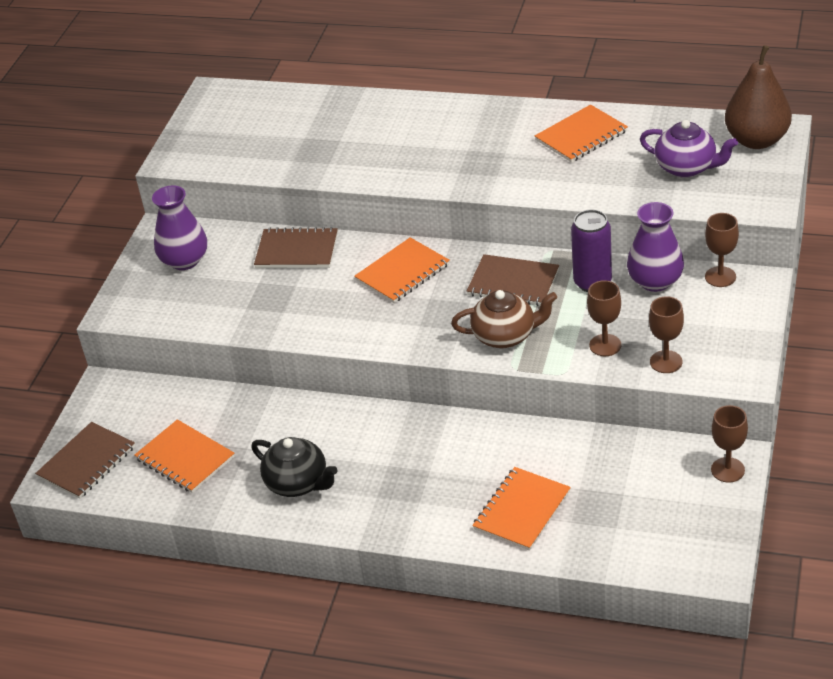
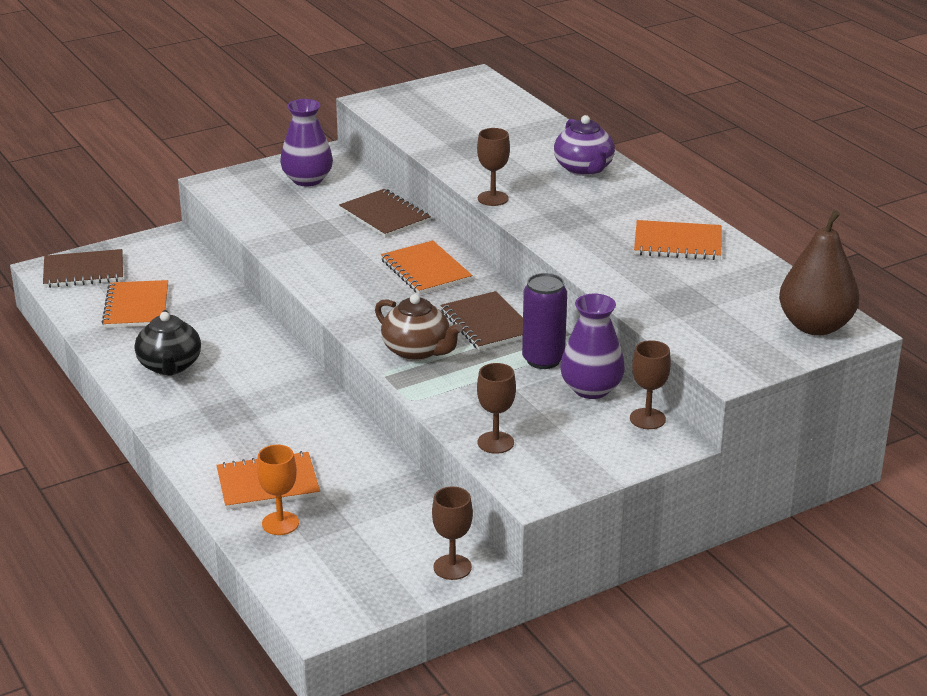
camera: 40 degrees right, 10 degrees down
orange notebook [354,237,450,303] -> orange notebook turned 60 degrees clockwise [381,240,472,295]
brown goblet [587,280,621,356] -> brown goblet moved to [477,128,510,206]
purple teapot [640,120,738,178] -> purple teapot moved to [554,115,615,176]
none -> orange goblet [257,445,299,535]

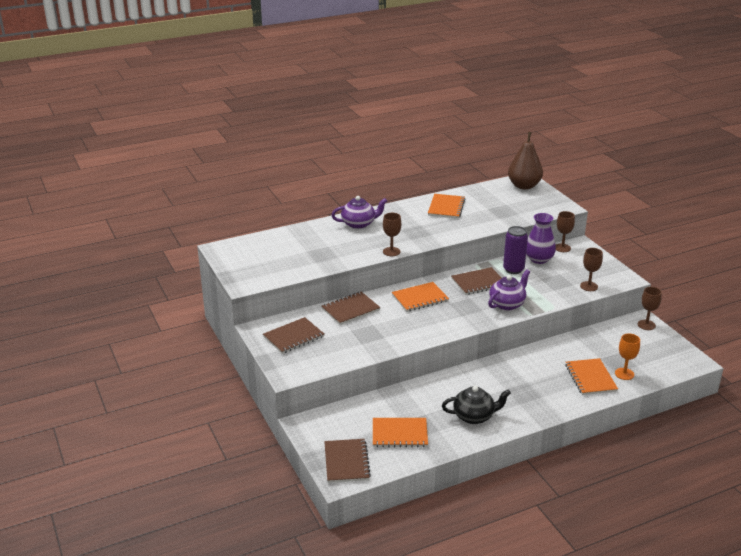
camera: 85 degrees left, 0 degrees up
purple vase [280,99,333,186] -> brown notebook [263,317,324,354]
brown teapot [375,294,463,361] -> purple teapot [488,270,530,310]

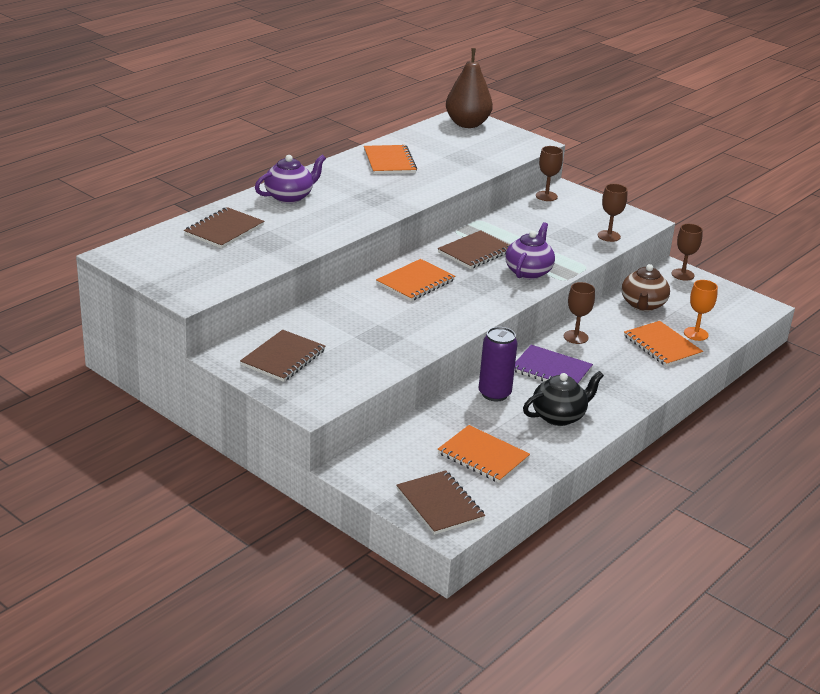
camera: 25 degrees left, 0 degrees up
brown notebook [321,292,381,325] -> brown notebook moved to [184,207,264,249]
orange notebook [373,418,428,447] -> orange notebook turned 60 degrees clockwise [438,425,530,483]
brown goblet [383,213,401,256] -> brown goblet moved to [564,282,595,344]
purple can [503,226,528,274] -> purple can moved to [479,327,518,401]
purple vase [526,213,556,264] -> none
none -> purple notebook [514,345,593,384]
none -> brown teapot [622,264,670,311]

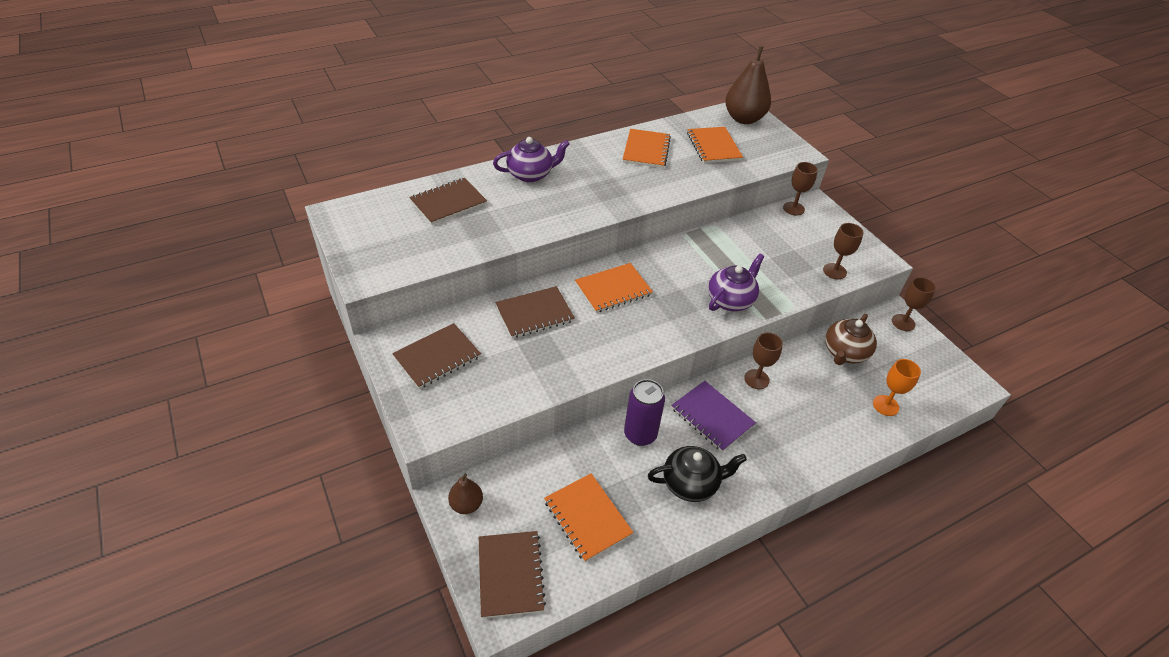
camera: 20 degrees right, 15 degrees up
brown notebook [438,230,510,269] -> brown notebook moved to [495,286,575,338]
orange notebook [624,321,703,367] -> orange notebook moved to [687,127,743,163]
none -> brown pear [448,474,483,514]

